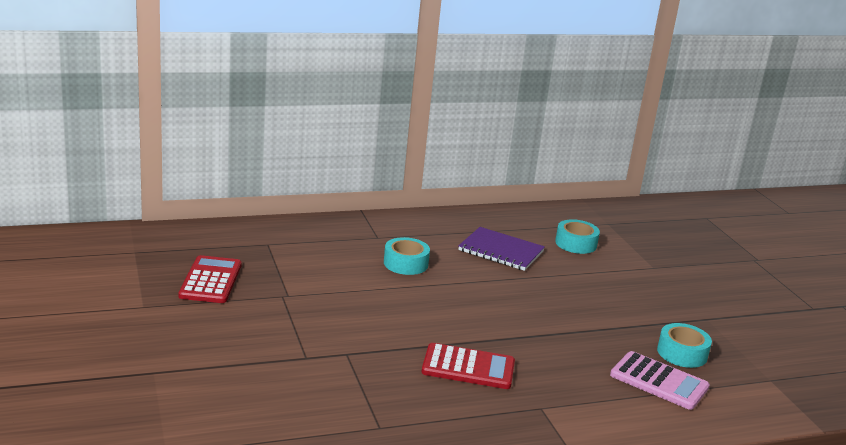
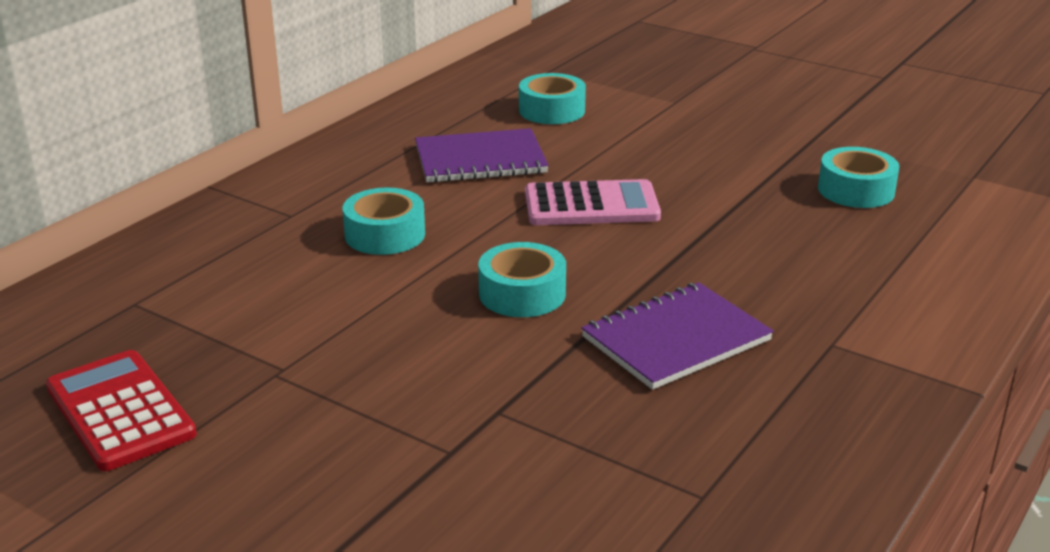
camera: 35 degrees left, 5 degrees up
red calculator [422,343,515,389] -> purple notebook [581,282,774,390]
pink calculator [610,351,710,410] -> pink calculator moved to [525,179,661,225]
none -> turquoise tape [478,242,566,317]

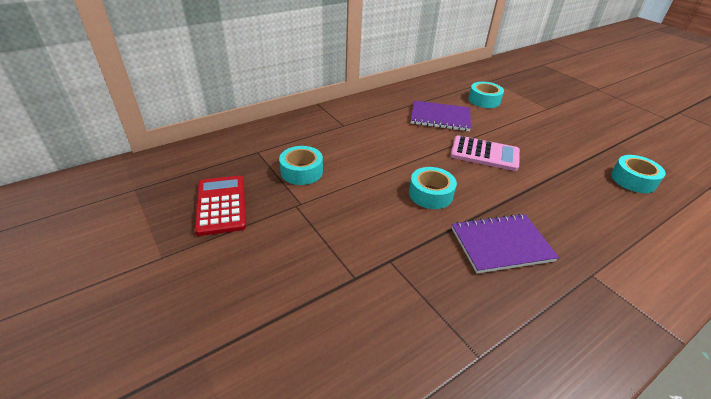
camera: 20 degrees right, 10 degrees up
turquoise tape [343,188,425,255] -> turquoise tape moved to [279,146,323,185]

